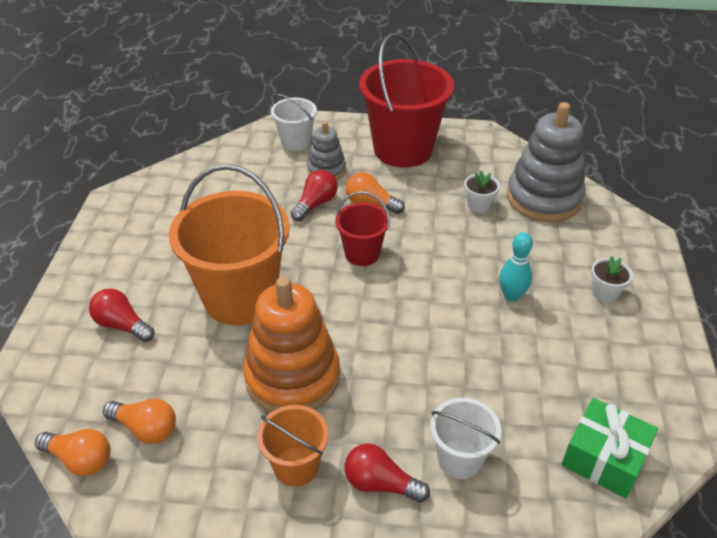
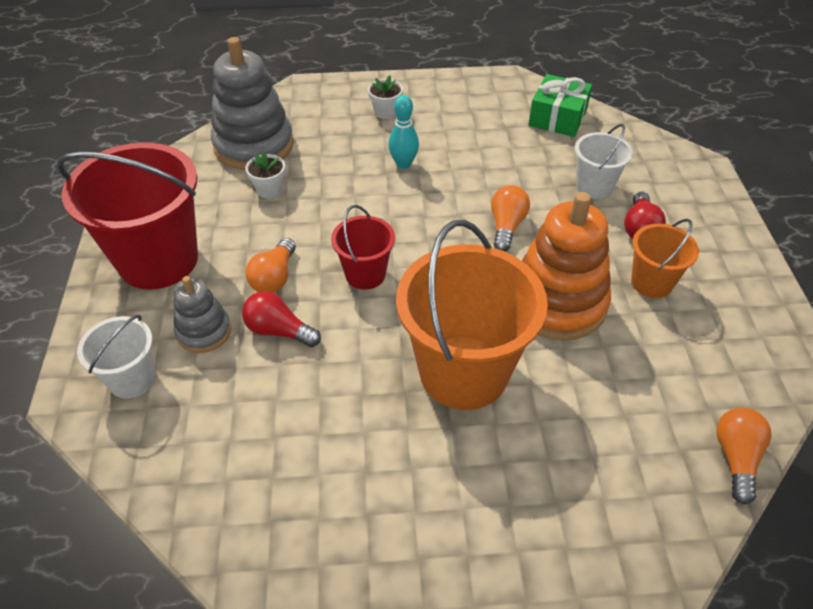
camera: 100 degrees left, 5 degrees up
red light bulb [89,289,154,342] -> none
orange light bulb [103,399,176,444] -> orange light bulb moved to [491,185,530,251]

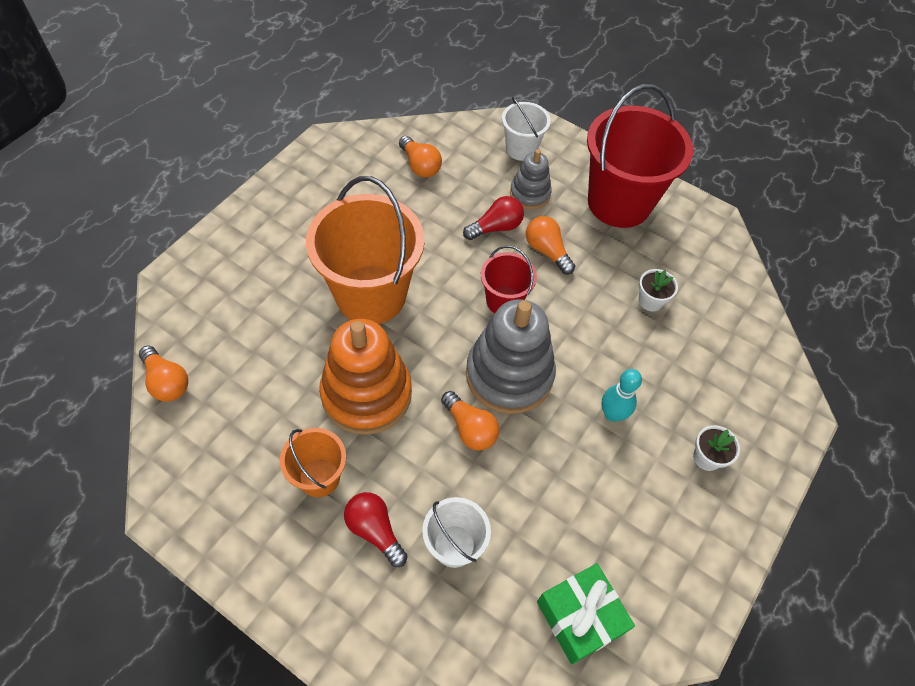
camera: 125 degrees right, 10 degrees up
grey stacking toy [211,37,294,170] -> grey stacking toy moved to [466,299,556,414]
none -> orange light bulb [399,136,442,178]

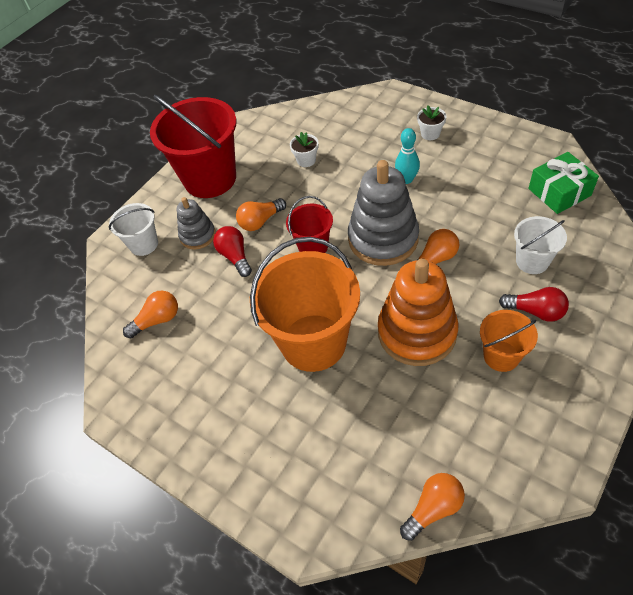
camera: 80 degrees left, 5 degrees down
red light bulb [344,492,408,567] -> red light bulb turned 120 degrees counterclockwise [499,287,569,322]

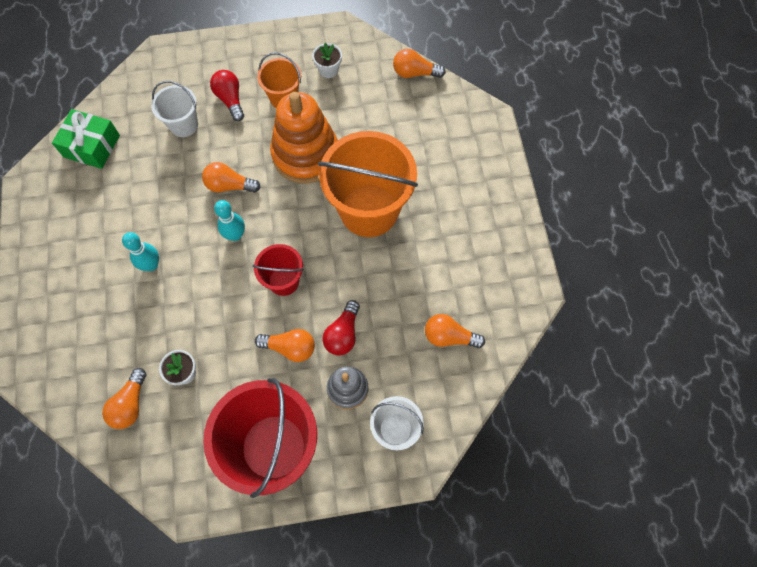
camera: 140 degrees left, 15 degrees up
grey stacking toy [348,160,419,266] -> turquoise bowling pin [214,200,245,241]
white flower pot [417,105,446,140] -> white flower pot moved to [312,43,342,78]
none -> orange light bulb [102,368,146,429]

